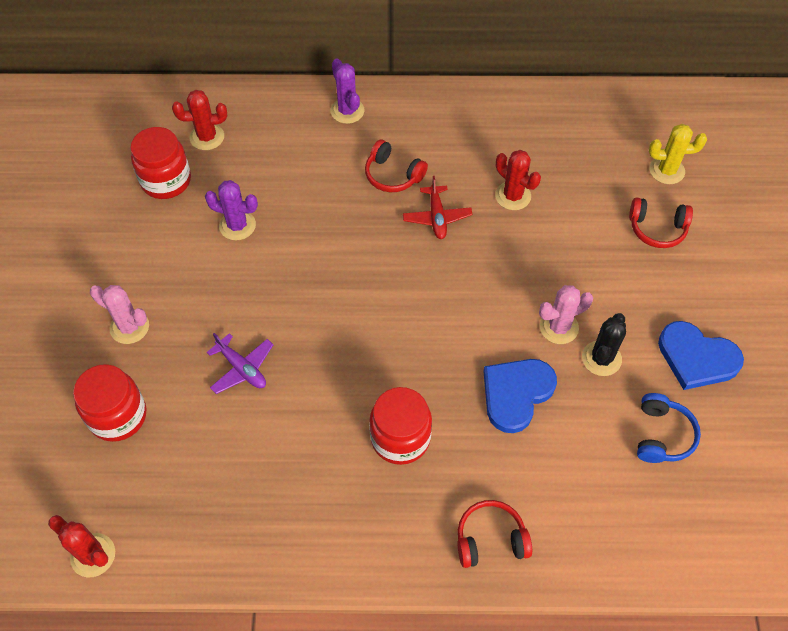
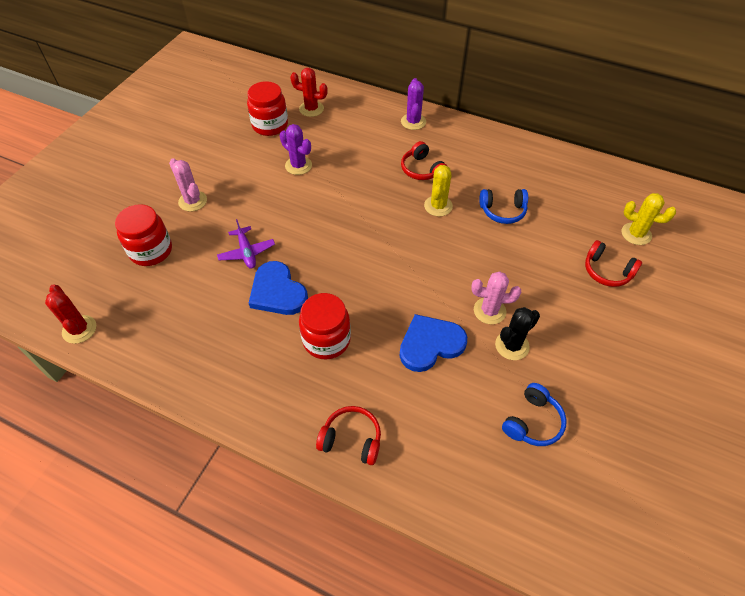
camera: 25 degrees right, 5 degrees down
red plane [403,176,473,239] -> yellow cactus [424,165,453,216]
red cactus [495,150,541,210] -> blue headphones [480,189,528,224]
blue heart [658,321,744,390] -> blue heart moved to [249,261,308,315]

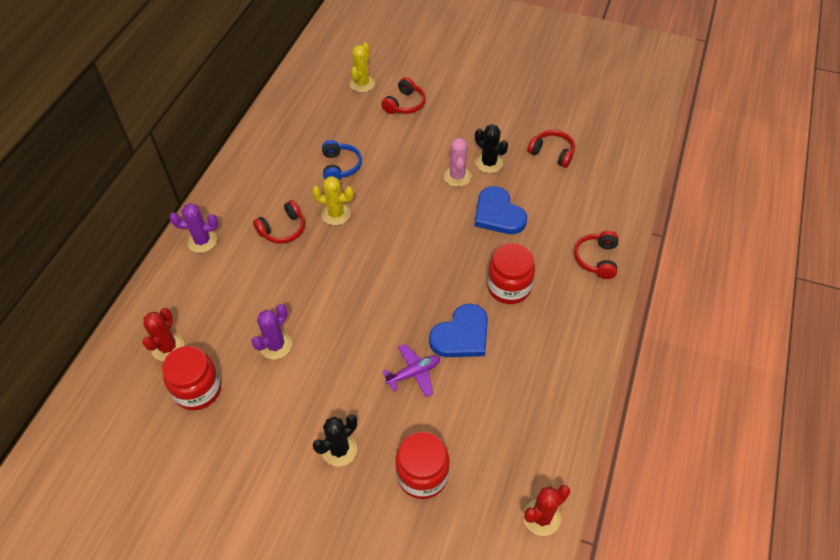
camera: 95 degrees left, 0 degrees up
pink cactus [169,158,207,211] -> black cactus [313,415,357,467]
blue headphones [502,383,567,446] -> red headphones [527,130,575,168]

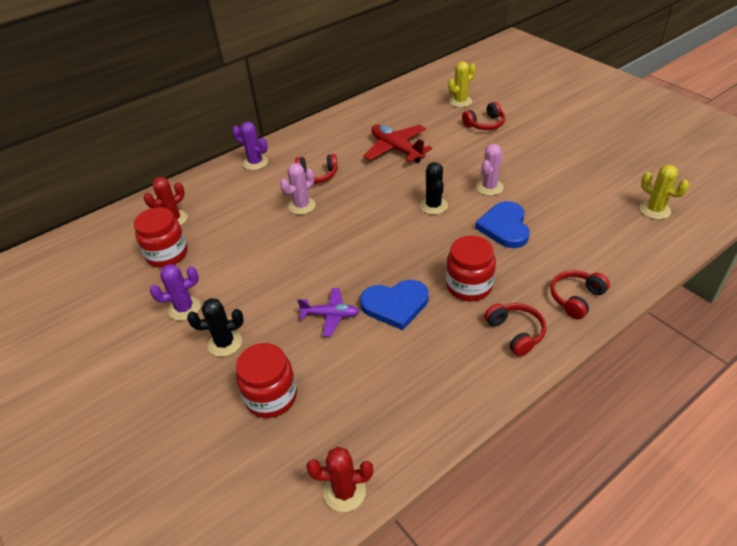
camera: 35 degrees right, 10 degrees down
purple cactus [252,304,292,360] -> purple cactus moved to [150,264,201,321]
yellow cactus [312,176,354,225] -> yellow cactus moved to [640,165,689,219]
blue headphones [322,140,362,180] -> red plane [363,125,432,163]
black cactus [475,124,508,173] -> black cactus moved to [420,162,448,215]
red headphones [527,130,575,168] -> red headphones moved to [484,303,546,357]
none -> pink cactus [280,163,316,215]

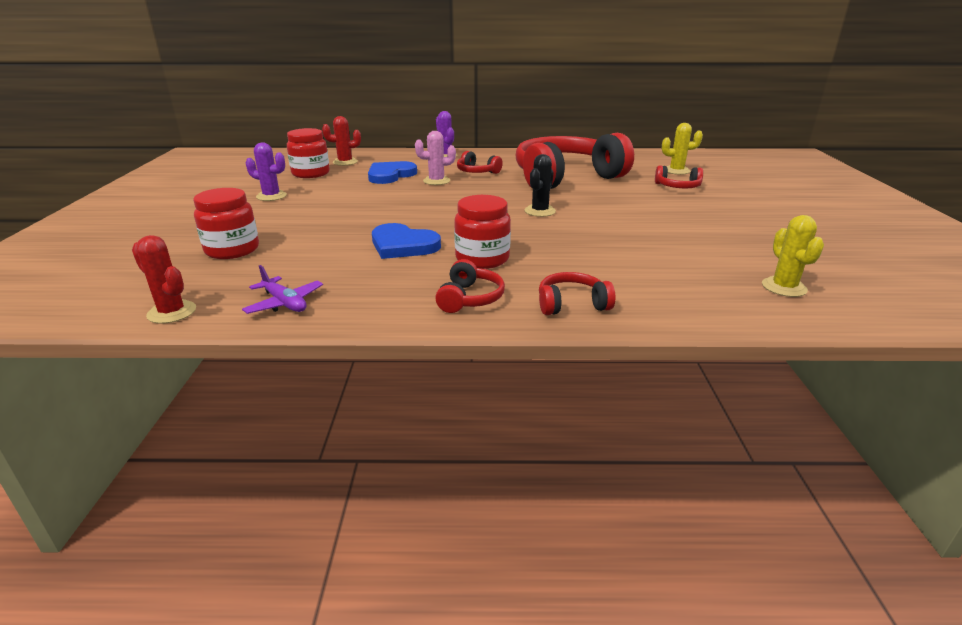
camera: 35 degrees right, 15 degrees down
black cactus [187,298,244,357] -> none
purple plane [297,288,359,337] -> purple plane moved to [242,265,323,314]
red plane [363,125,432,163] -> red headphones [516,133,634,189]
blue heart [475,201,530,248] -> blue heart moved to [368,161,417,184]
pink cactus [476,144,504,196] -> none

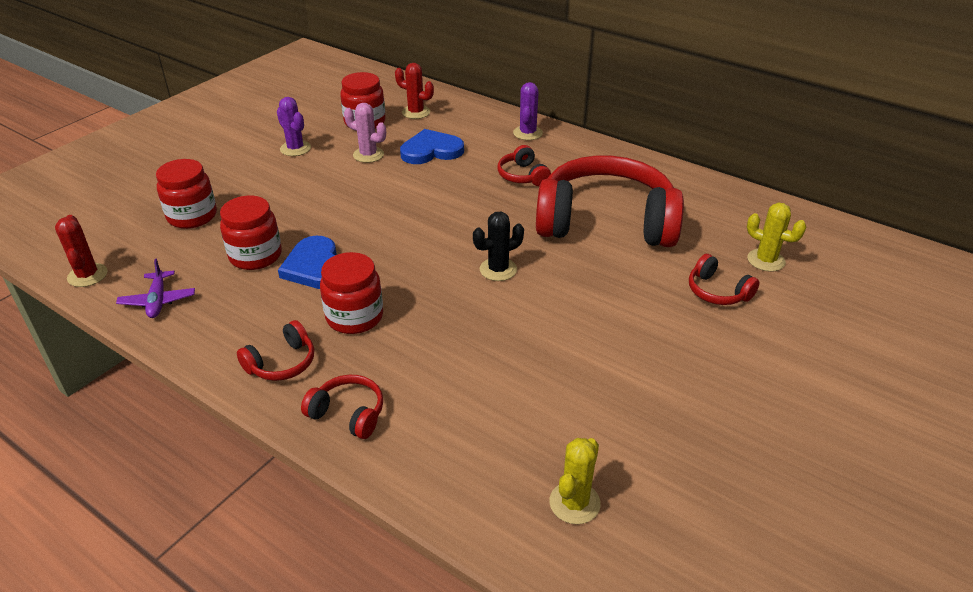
camera: 35 degrees right, 10 degrees up
pink cactus [415,131,456,185] -> pink cactus moved to [344,103,386,163]
none -> red jar [220,196,282,270]

